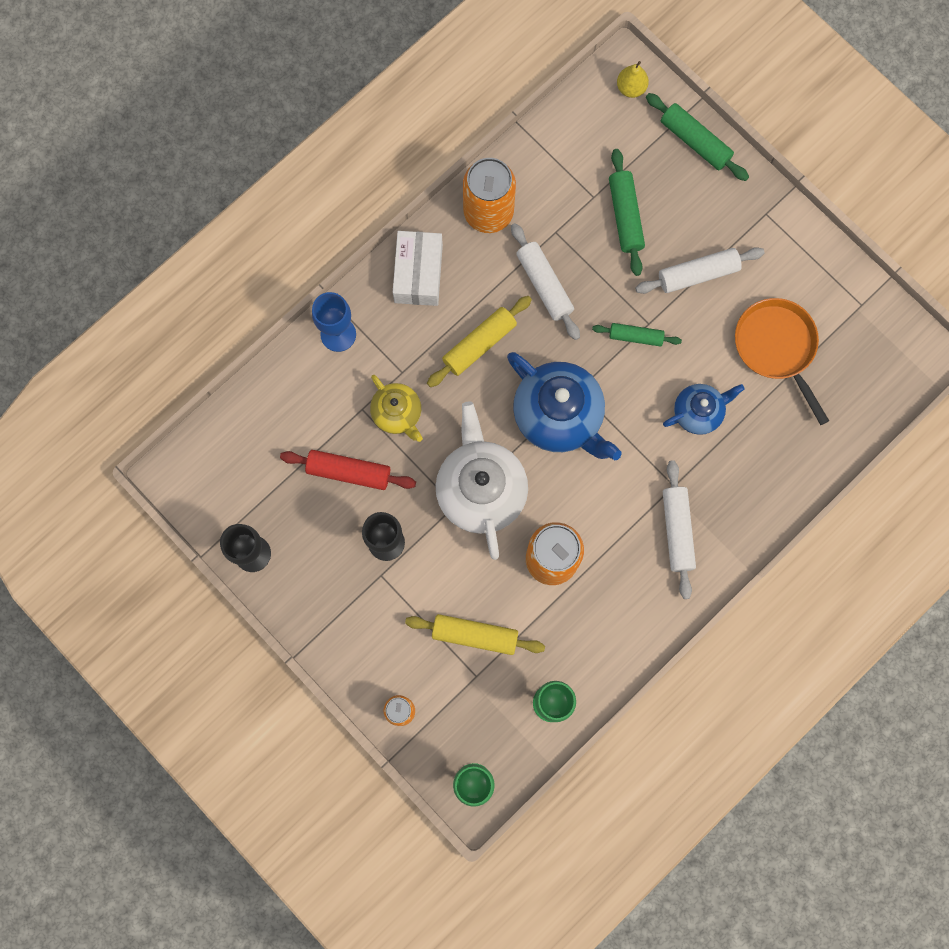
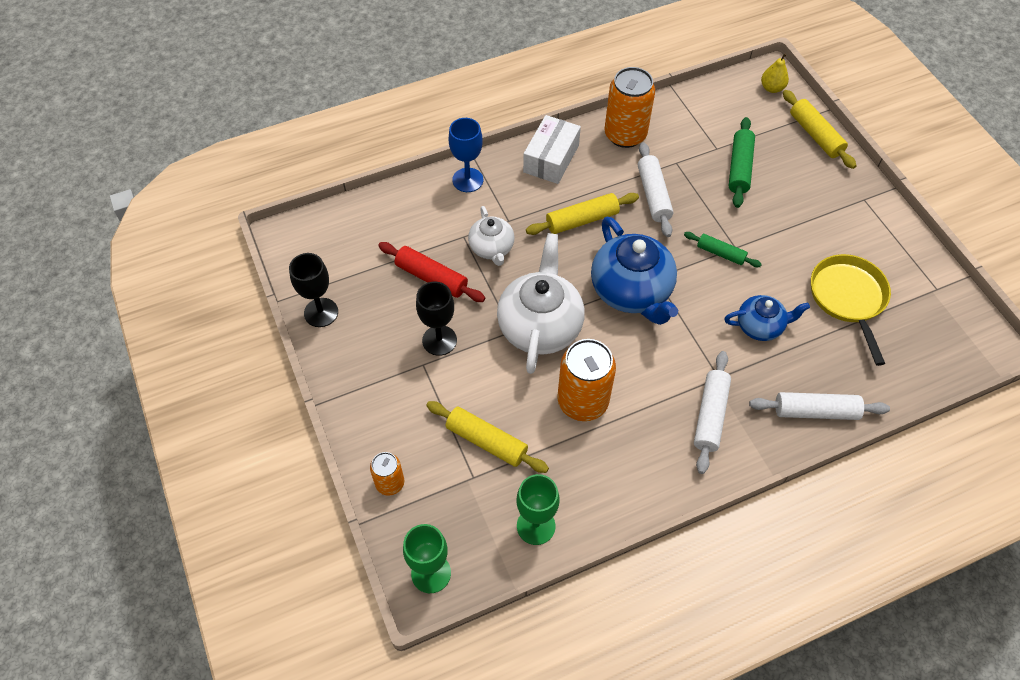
camera: 20 degrees right, 20 degrees down
yellow teapot [370,375,423,442] -> white teapot [468,206,515,266]
white rolling pin [635,247,765,294] -> white rolling pin moved to [749,392,890,420]
green rolling pin [646,93,749,181] -> yellow rolling pin [783,90,856,169]
orange pan [735,298,829,425] -> yellow pan [811,254,891,366]

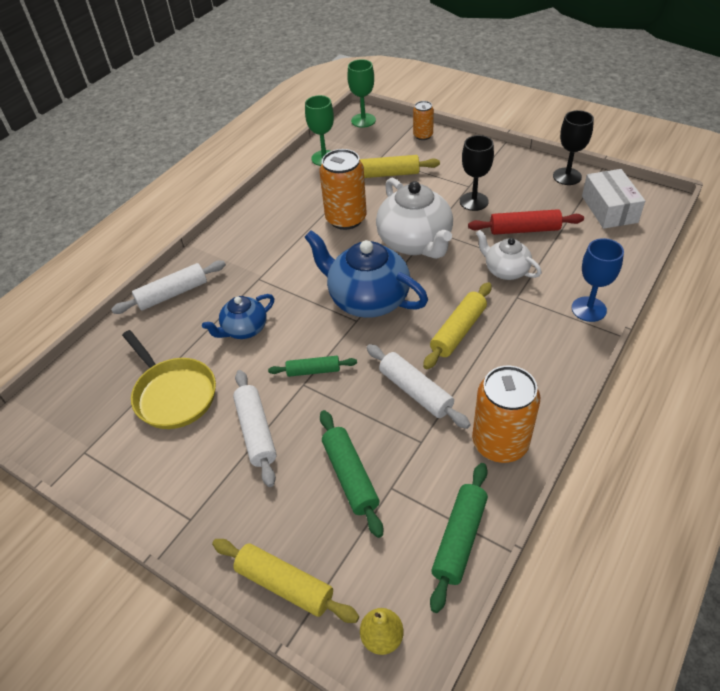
camera: 150 degrees right, 10 degrees down
white box [523,115,581,184] -> white box moved to [582,169,645,229]
white rolling pin [694,351,731,474] -> white rolling pin moved to [233,370,277,487]
none -> green rolling pin [430,463,488,613]

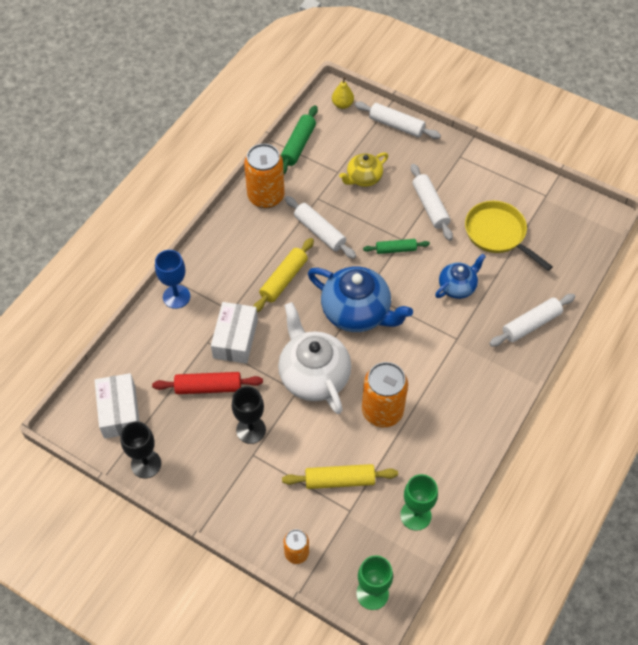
camera: 175 degrees right, 10 degrees up
yellow rolling pin [212,539,359,623] -> white rolling pin [355,101,441,139]
green rolling pin [320,410,383,538] -> yellow teapot [339,152,388,187]
white teapot [476,230,542,280] -> white box [211,302,258,364]

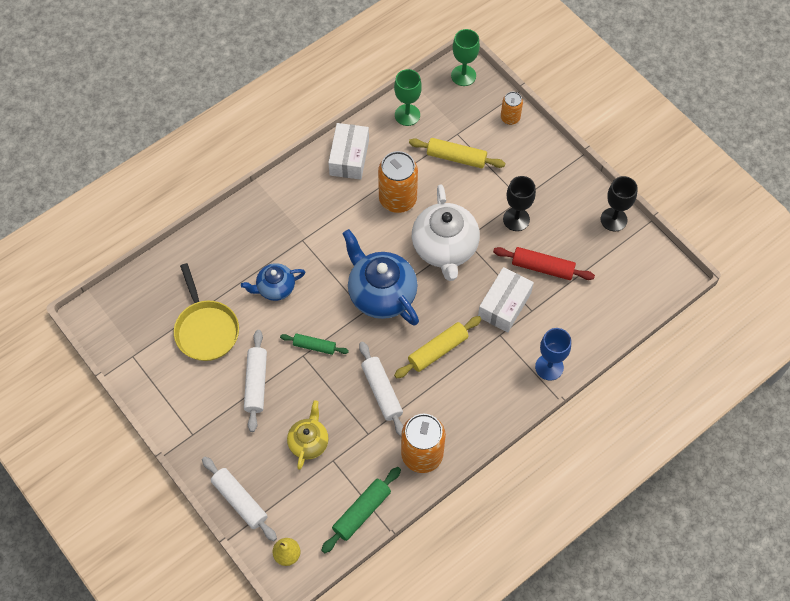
camera: 160 degrees left, 5 degrees up
white box [95,373,139,439] -> white box moved to [328,123,369,180]
yellow teapot [339,152,388,187] -> yellow teapot turned 60 degrees counterclockwise [287,400,329,470]
white rolling pin [489,294,575,347] -> none

